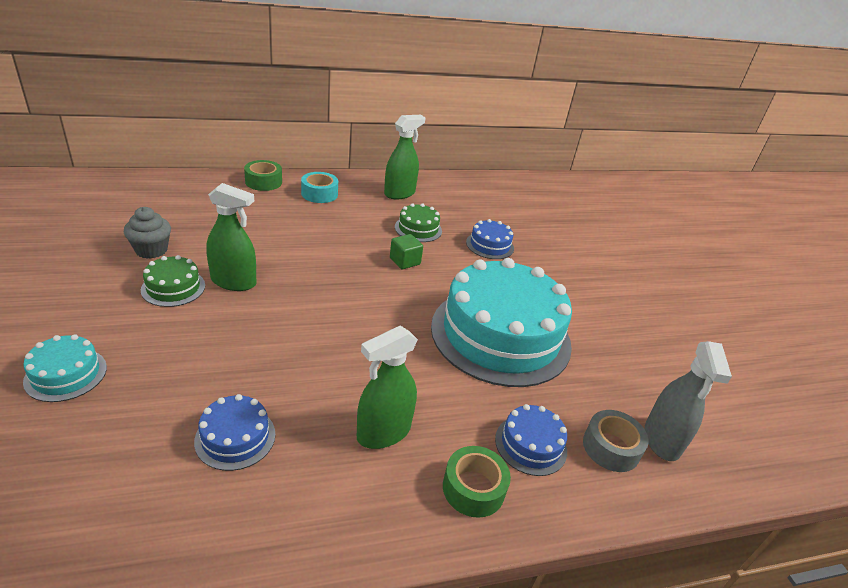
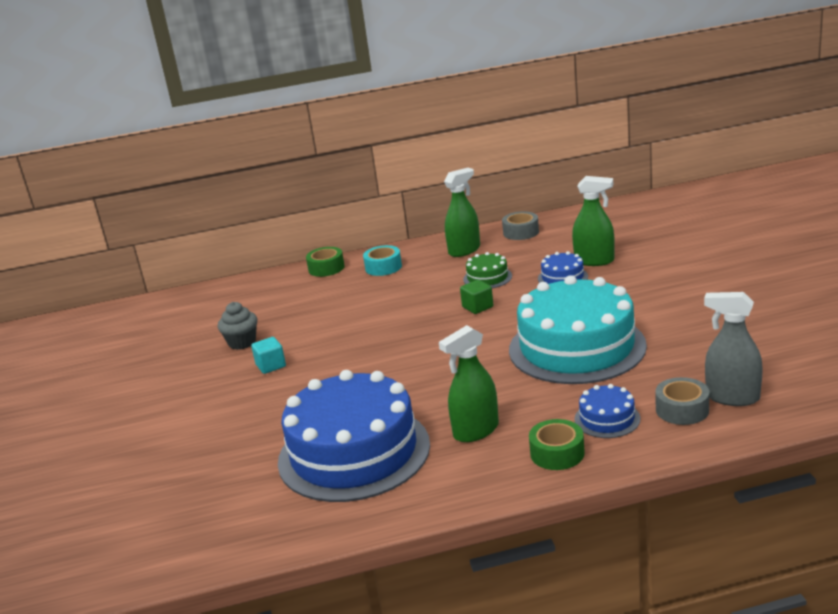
camera: 10 degrees right, 10 degrees down
turquoise cake [23,334,107,402] -> none
green cake [141,255,205,307] -> turquoise cube [251,337,286,374]
blue cake [194,394,275,471] -> blue cake [278,370,430,502], size x2.38
green spray bottle [206,183,257,291] -> green spray bottle moved to [572,176,615,266]
grey spray bottle [645,341,732,461] -> grey spray bottle turned 105 degrees clockwise [704,292,763,406]
none -> grey tape [502,211,539,240]

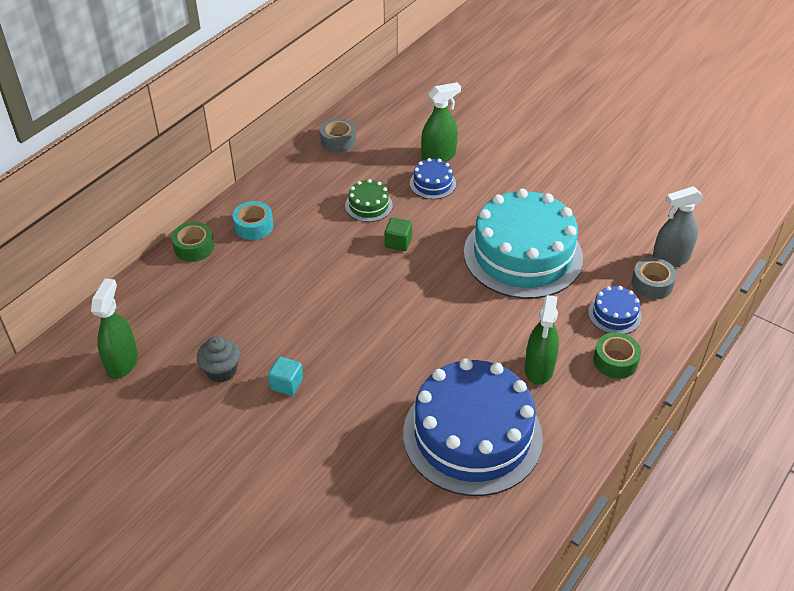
camera: 45 degrees left, 20 degrees up
green spray bottle [444,168,480,257] -> green spray bottle moved to [91,278,138,379]

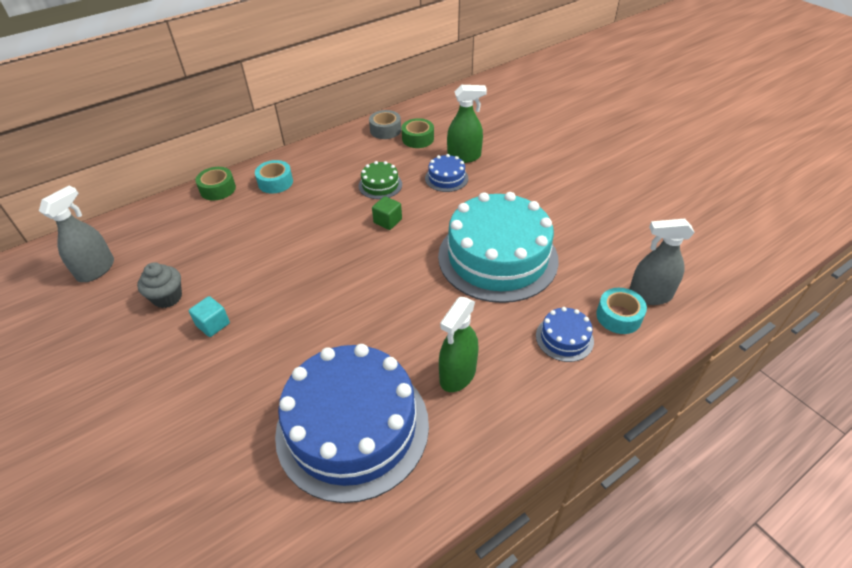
camera: 20 degrees right, 0 degrees up
green spray bottle [91,278,138,379] -> grey spray bottle [39,186,114,282]
green tape [593,332,641,379] -> green tape moved to [402,118,434,148]
grey tape [632,257,677,299] -> turquoise tape [596,288,647,334]

